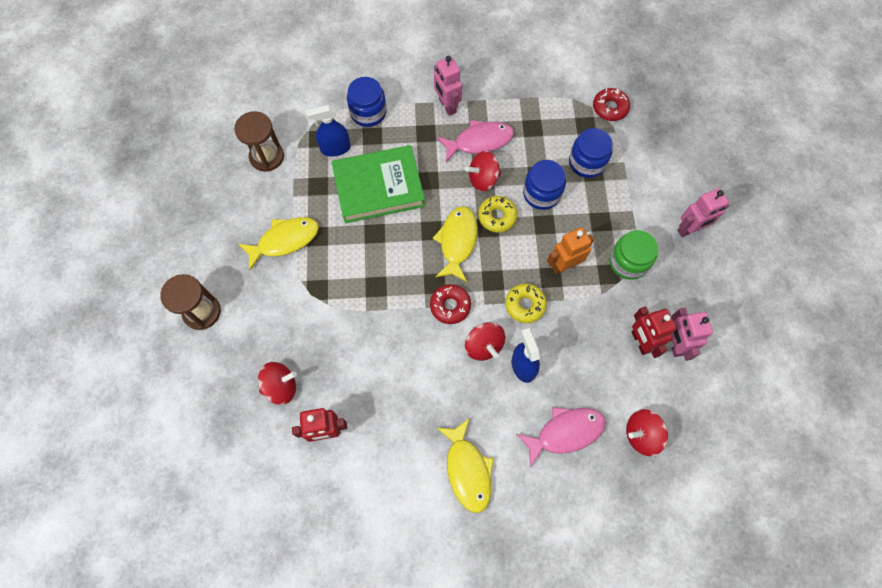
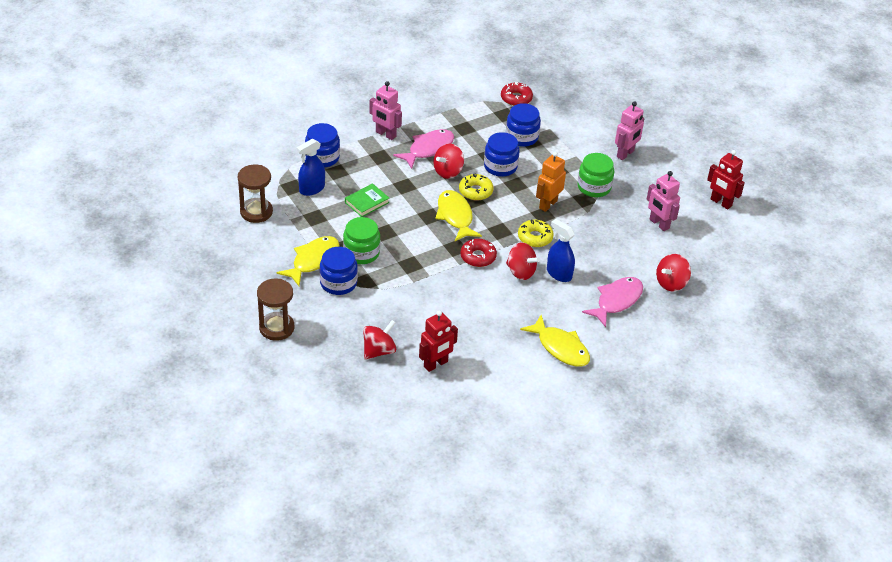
camera: 30 degrees left, 25 degrees down
green book [332,145,425,223] -> green book [345,183,390,217], size x0.48
red robot [631,306,677,358] -> red robot moved to [707,150,745,209]
none -> blue jar [319,247,358,295]
none -> green jar [343,217,380,264]

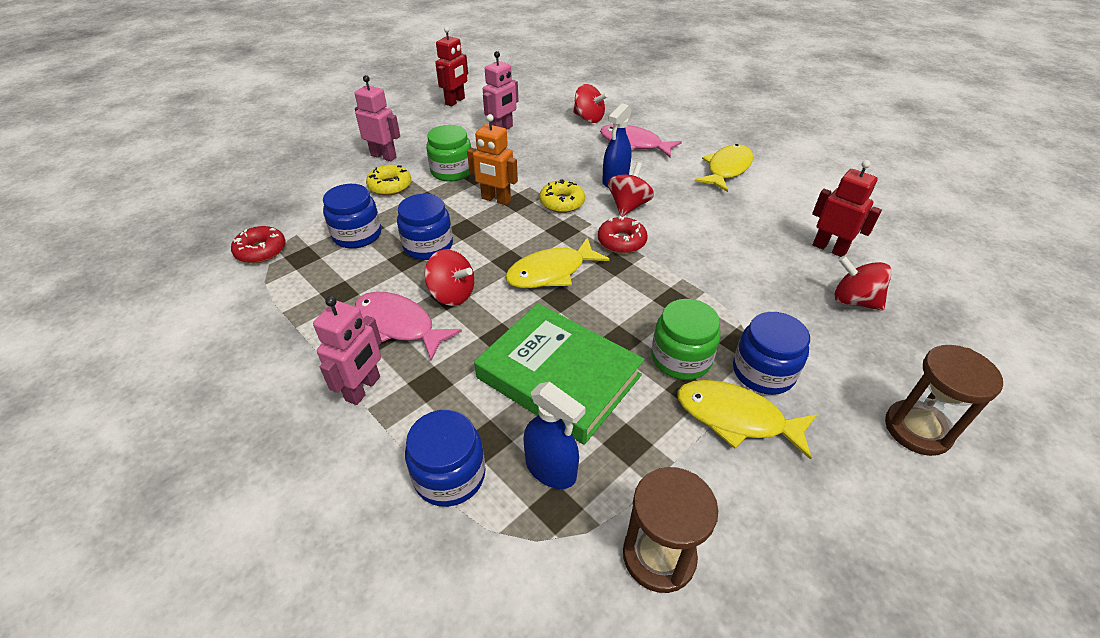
camera: 100 degrees left, 0 degrees up
green book [345,183,390,217] -> green book [474,303,644,445], size x2.09
yellow donut [459,174,493,201] -> yellow donut moved to [366,165,411,195]

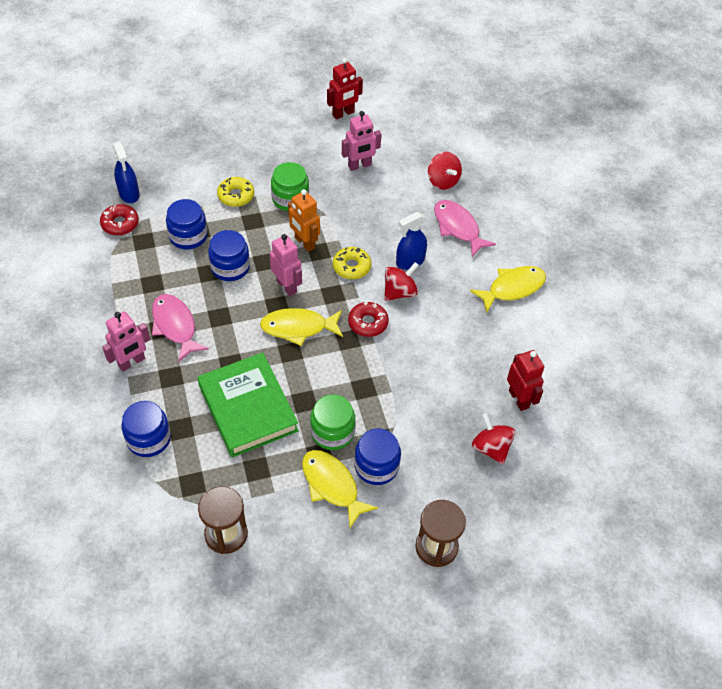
camera: 25 degrees right, 10 degrees up
pink robot [355,75,400,161] -> pink robot moved to [270,234,302,296]
red spinning top [424,249,475,306] -> none
blue spray bottle [523,382,586,489] -> blue spray bottle moved to [113,142,139,203]

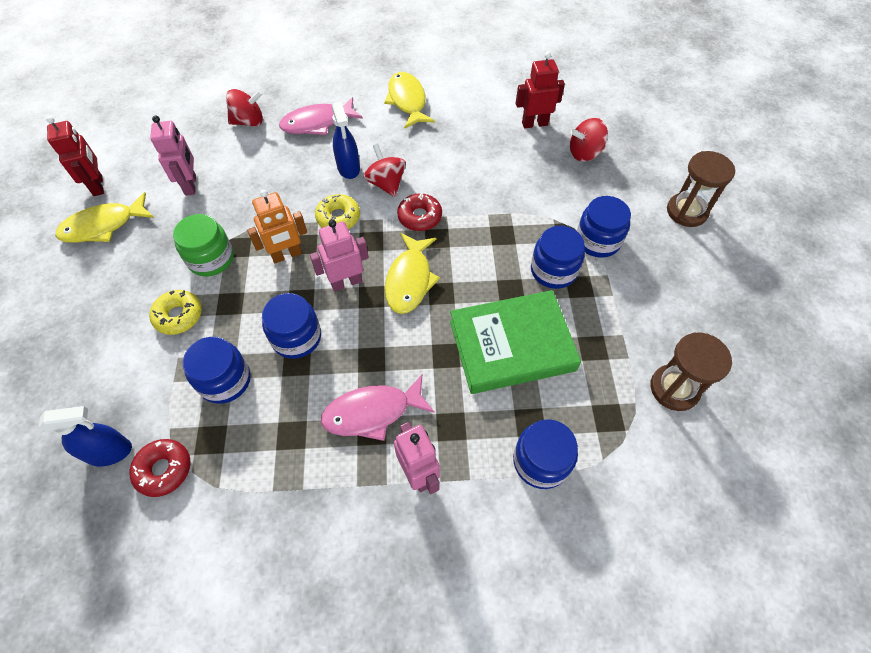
camera: 75 degrees left, 5 degrees up
yellow fish [302,450,378,528] -> yellow fish moved to [55,192,154,243]
green jar [310,394,355,450] -> blue jar [531,226,585,289]

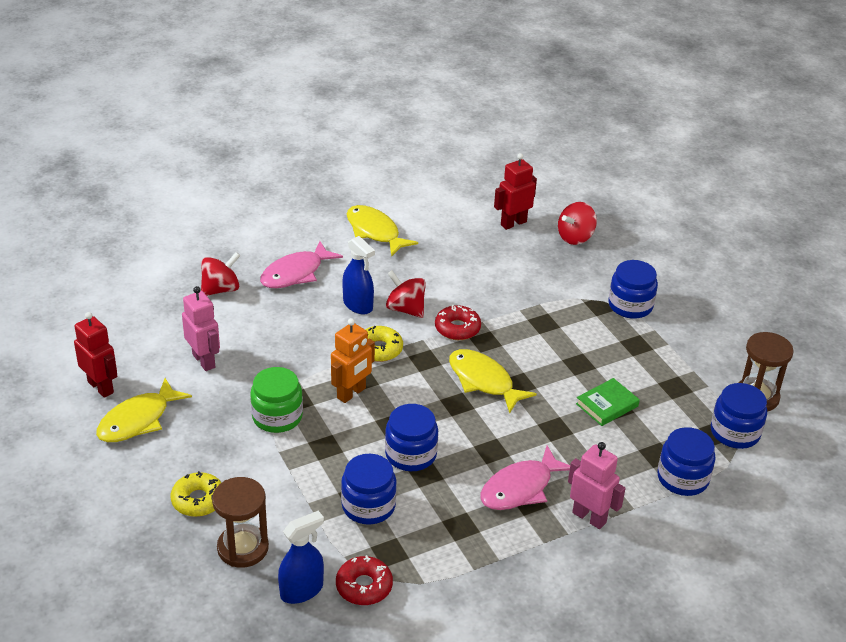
camera: 25 degrees left, 20 degrees down
yellow donut [149,290,202,335] -> yellow donut moved to [171,471,222,517]
pink robot [310,220,369,291] -> none
yellow fish [385,233,440,314] -> yellow fish turned 150 degrees clockwise [449,349,537,414]
green book [450,290,581,394] -> green book [576,378,640,426], size x0.48
blue jar [531,226,585,289] -> blue jar moved to [711,383,767,449]
brown hourglass [667,151,736,227] -> brown hourglass moved to [212,477,269,568]

